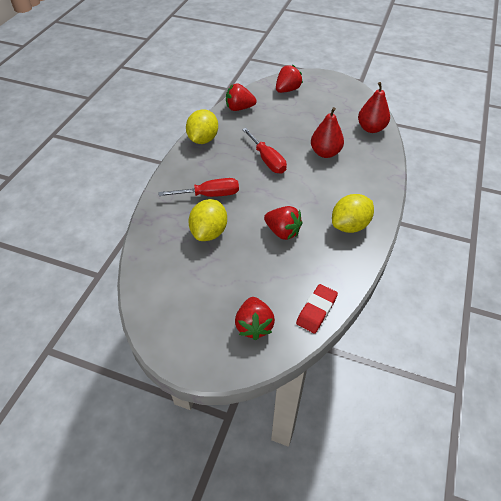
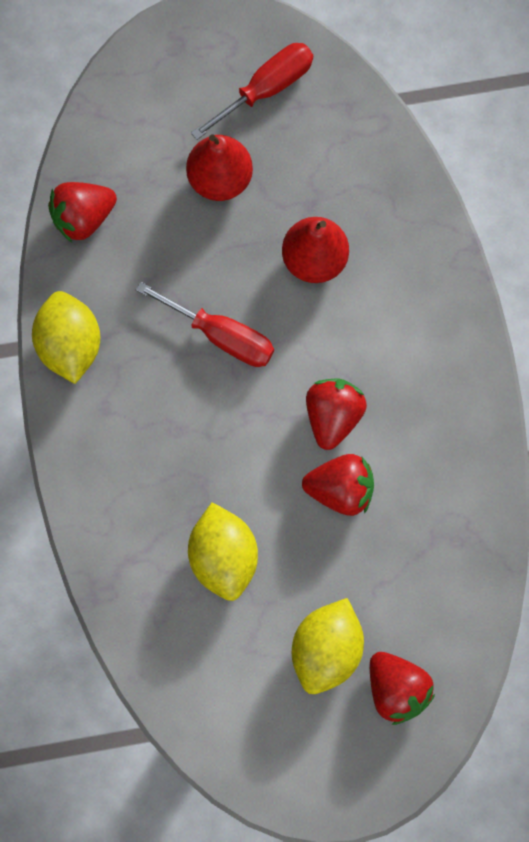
camera: 30 degrees left, 25 degrees up
red screwdriver [158,178,239,197] -> red screwdriver moved to [191,43,313,140]
red strawberry [276,65,303,93] -> red strawberry moved to [306,379,367,450]
red eraser [296,284,338,333] -> none
yellow lemon [332,194,374,233] -> yellow lemon moved to [292,598,364,694]
red pear [358,82,390,133] -> red pear moved to [186,134,253,201]

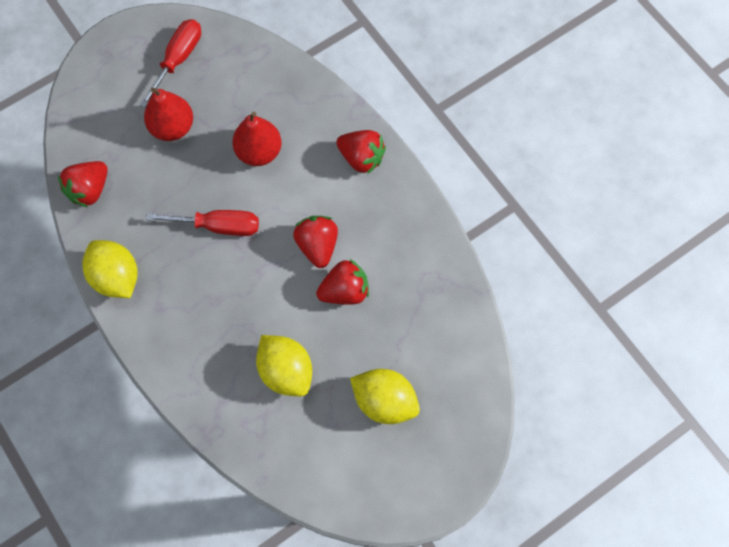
camera: 25 degrees left, 5 degrees down
yellow lemon [292,598,364,694] -> yellow lemon turned 60 degrees counterclockwise [350,369,420,424]
red strawberry [370,652,435,725] -> red strawberry moved to [336,130,386,174]

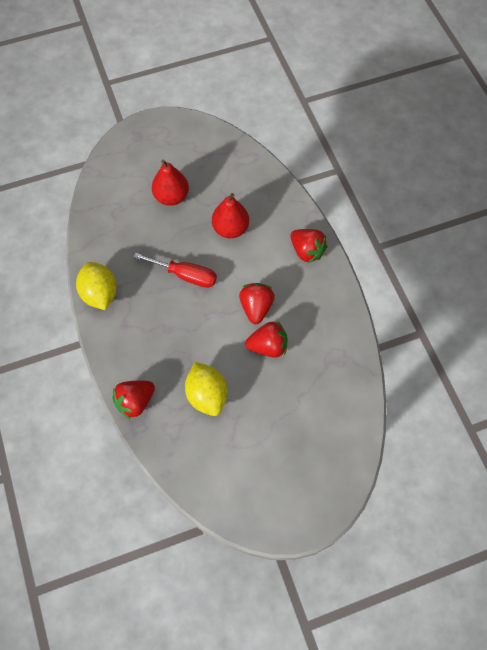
camera: 15 degrees right, 5 degrees down
red strawberry [58,161,108,207] -> red strawberry moved to [112,381,155,419]
red screwdriver [139,19,201,108] -> none
yellow lemon [350,369,420,424] -> none

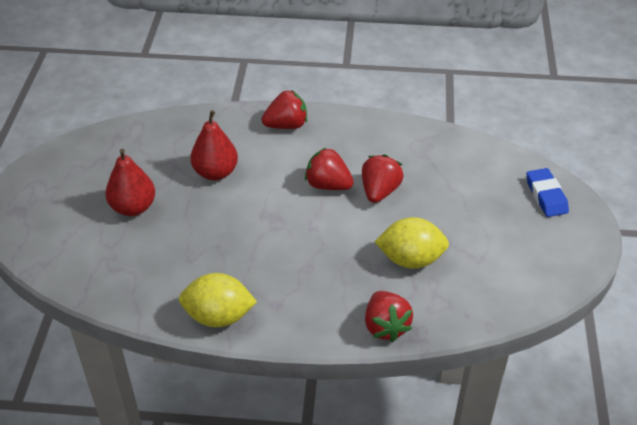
camera: 65 degrees left, 20 degrees down
red screwdriver [133,253,217,288] -> none
none -> blue eraser [526,168,569,217]

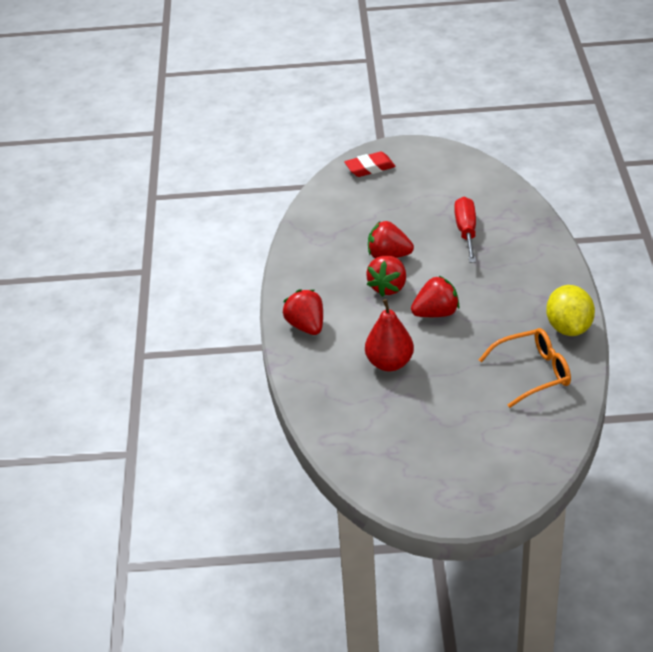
camera: 95 degrees left, 5 degrees down
red pear [105,149,155,216] -> none
red strawberry [365,291,413,342] -> red strawberry moved to [411,276,459,317]
yellow lemon [374,217,449,269] -> red screwdriver [454,197,476,263]
blue eraser [526,168,569,217] -> red eraser [344,152,396,177]
none -> orange glasses [479,328,571,408]

